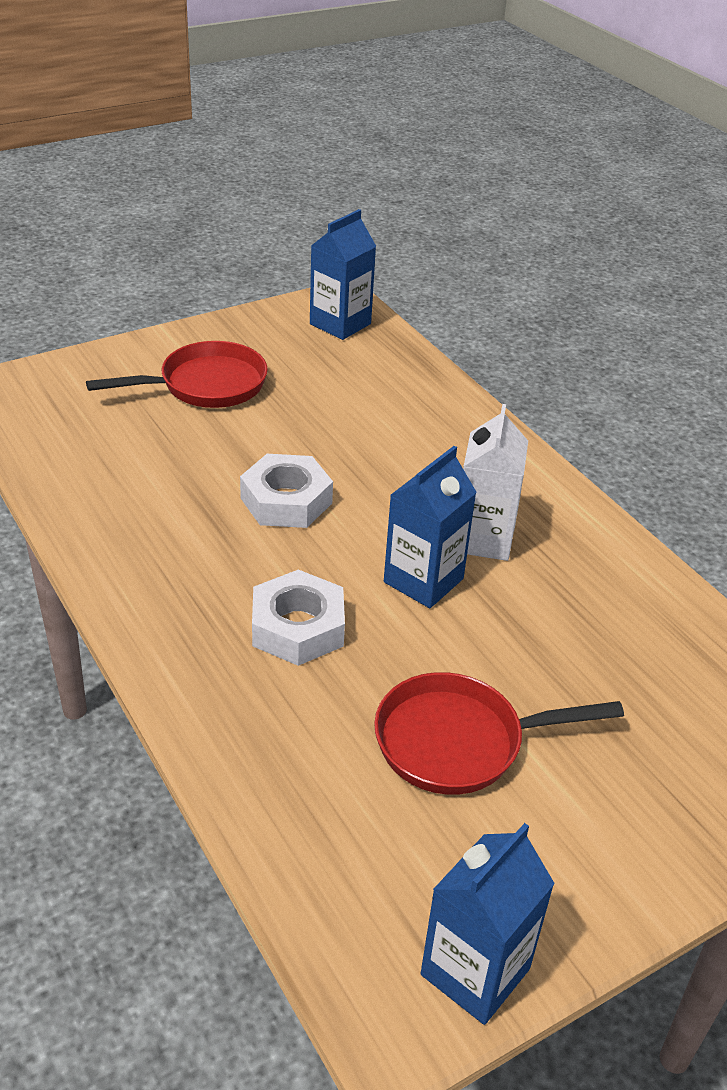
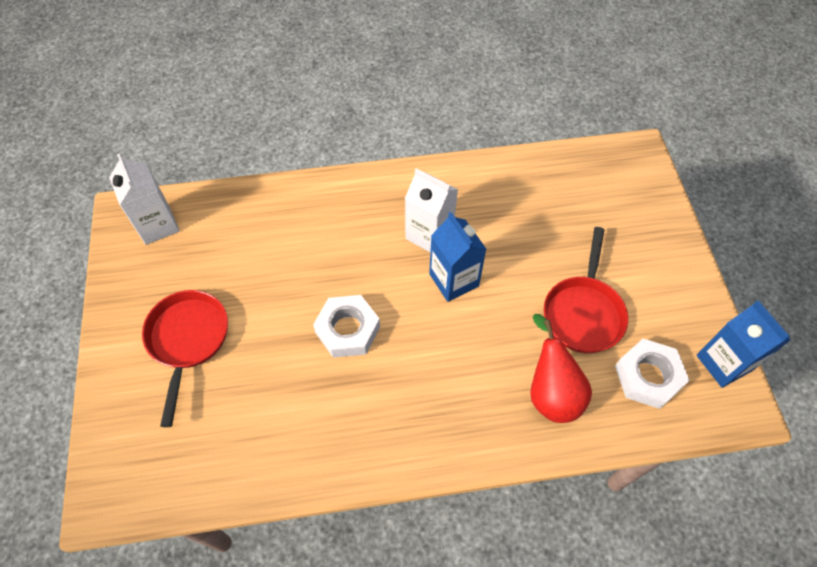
camera: 65 degrees left, 20 degrees up
white nut [252,570,345,666] -> white nut moved to [615,339,690,409]
blue carton [310,209,376,340] -> white carton [109,153,180,245]
none -> red pear [530,314,592,423]

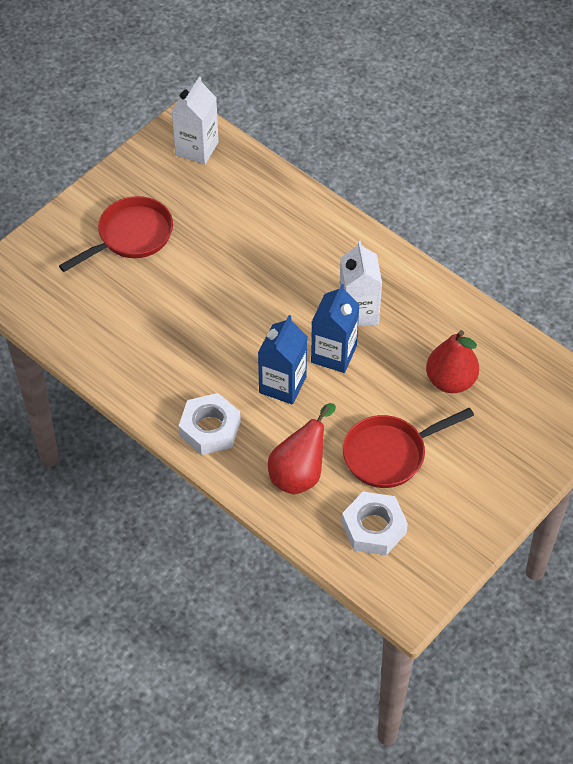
camera: 50 degrees right, 5 degrees down
white nut [313,295,380,358] -> white nut moved to [179,393,241,455]
blue carton [696,300,790,388] -> blue carton moved to [258,315,307,404]
none -> red pear [426,330,479,393]

